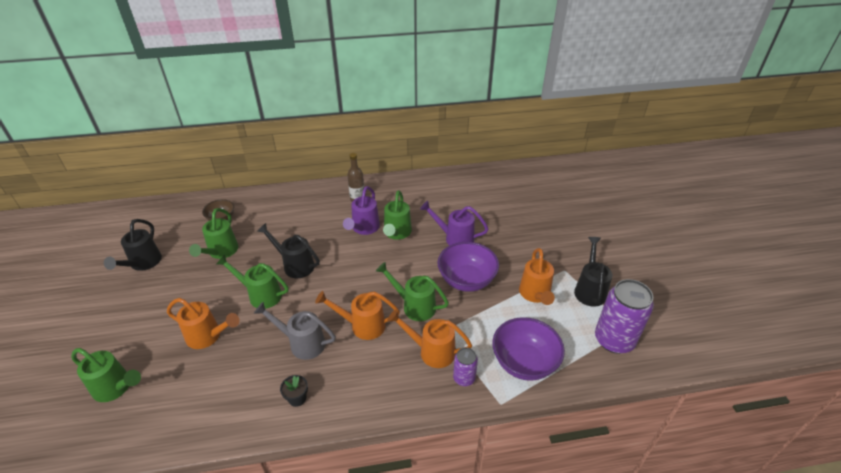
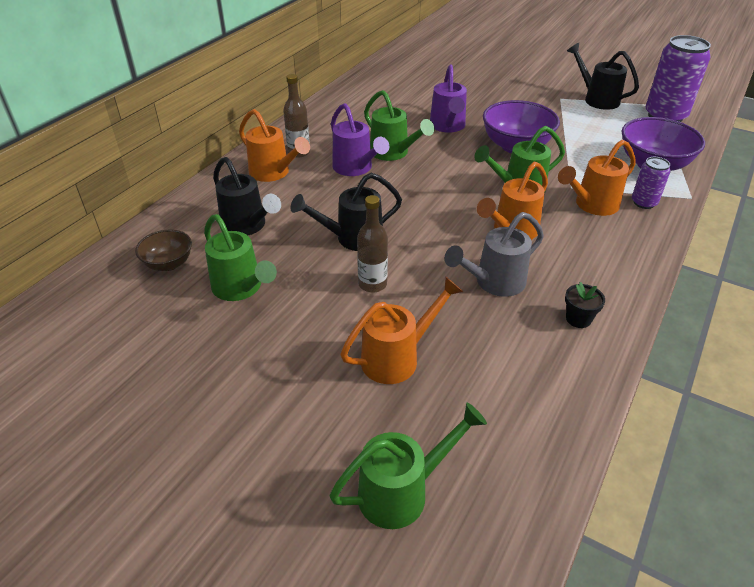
camera: 50 degrees left, 0 degrees up
black watering can [104,219,162,271] -> black watering can moved to [213,157,281,235]
green watering can [216,254,288,309] -> brown bottle [357,195,388,293]
purple watering can [420,201,488,246] -> purple watering can turned 60 degrees counterclockwise [430,65,467,133]
orange watering can [519,248,555,305] -> orange watering can moved to [239,109,310,182]

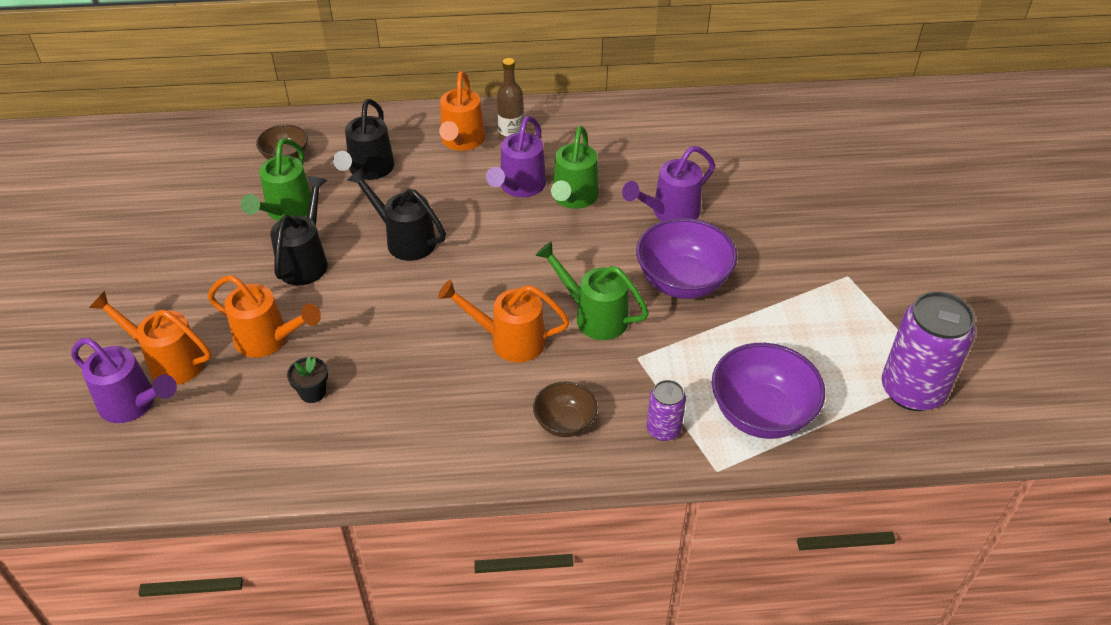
camera: 55 degrees right, 5 degrees up
green watering can [329,403,487,529] -> purple watering can [71,338,177,423]
brown bottle [357,195,388,293] -> none
grey watering can [445,212,544,297] -> none
orange watering can [558,140,636,216] -> orange watering can moved to [89,291,211,385]
black flower pot [565,282,605,328] -> black flower pot moved to [287,357,328,403]
black watering can [567,43,639,110] -> black watering can moved to [270,176,328,286]
none -> brown bowl [533,381,598,437]

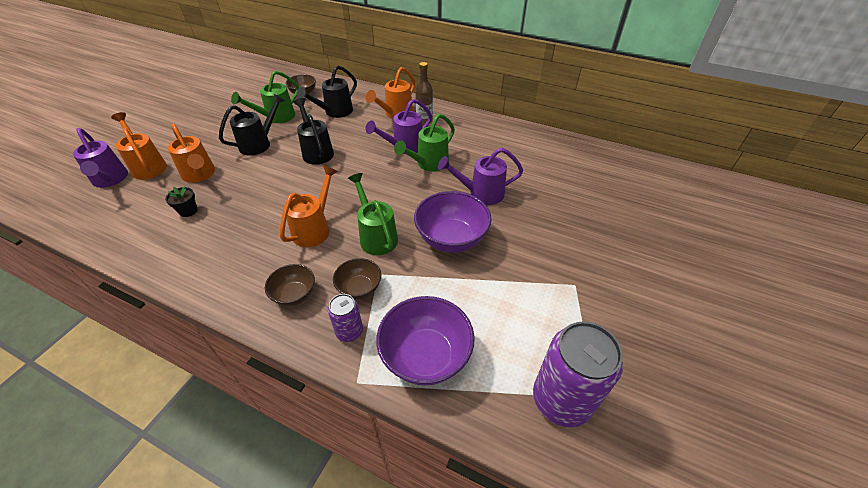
camera: 30 degrees right, 0 degrees up
orange watering can [438,280,570,363] -> orange watering can turned 75 degrees clockwise [280,166,338,247]
none -> brown bowl [333,258,381,299]

